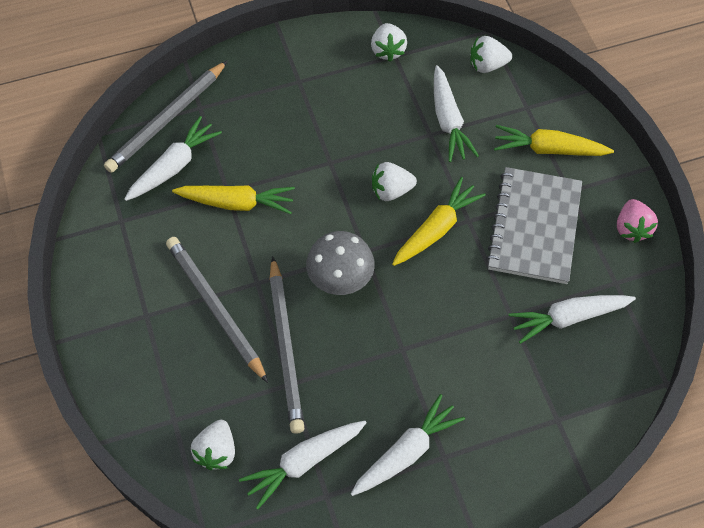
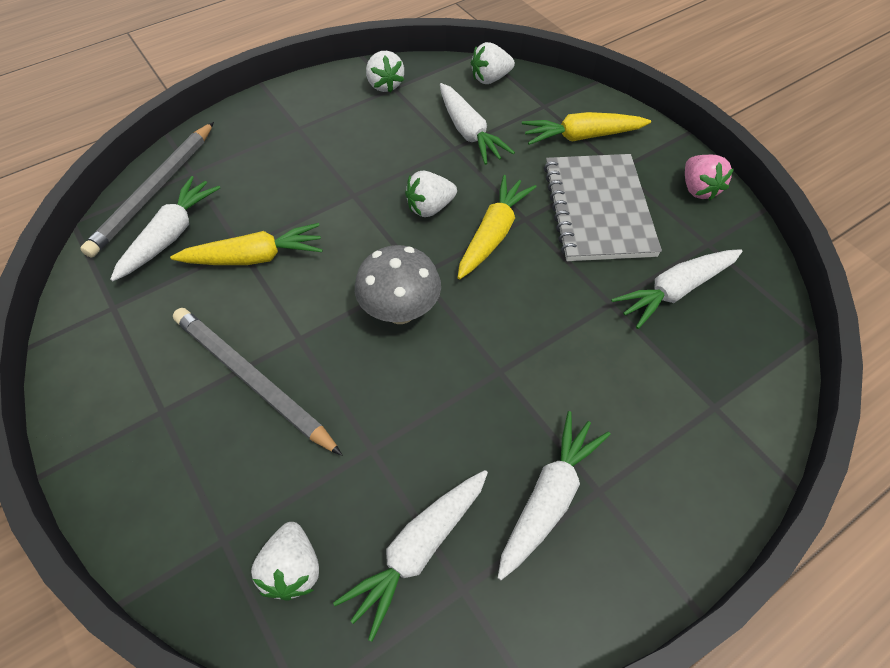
camera: 15 degrees left, 5 degrees down
grey pencil [269,256,304,434] -> none

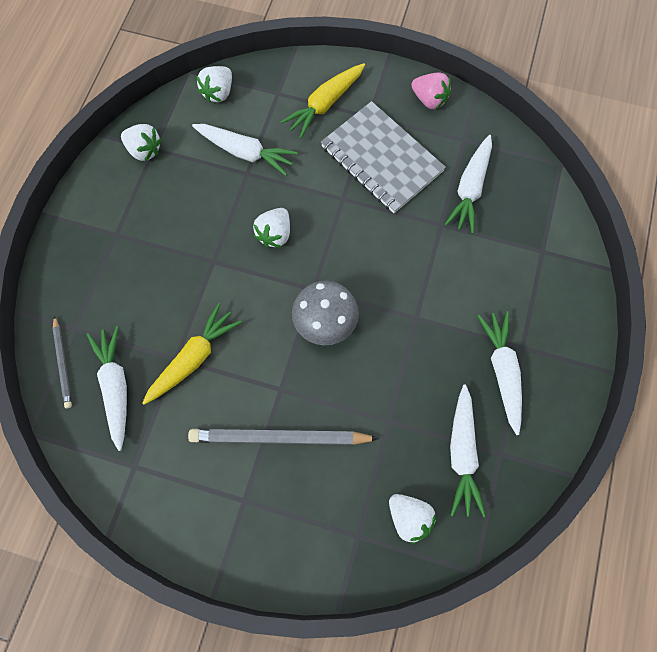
camera: 40 degrees left, 15 degrees up
grey pencil [80,122,214,258] -> grey pencil [53,316,72,408], size x0.54
yellow carrot [458,175,536,279] -> none

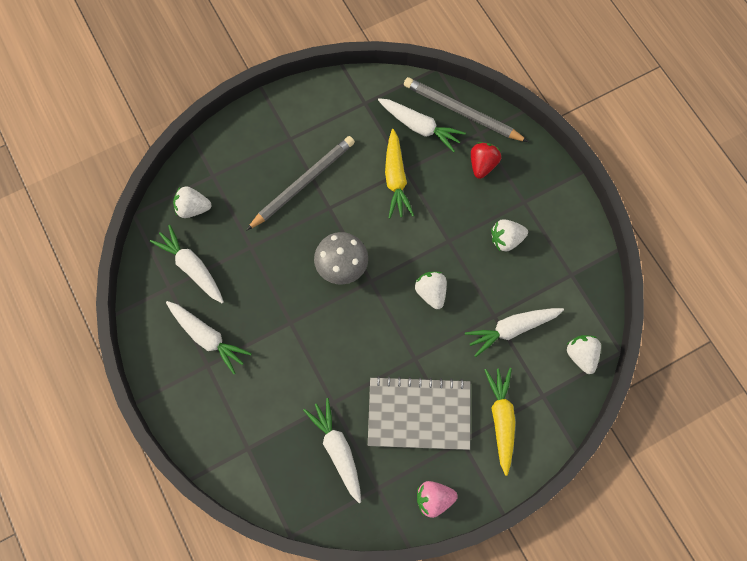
camera: 135 degrees right, 0 degrees up
grey pencil [53,316,72,408] -> grey pencil [404,77,528,142], size x1.85
white strawberry [121,124,162,161] -> white strawberry moved to [491,219,528,251]
none -> red strawberry [471,142,501,179]

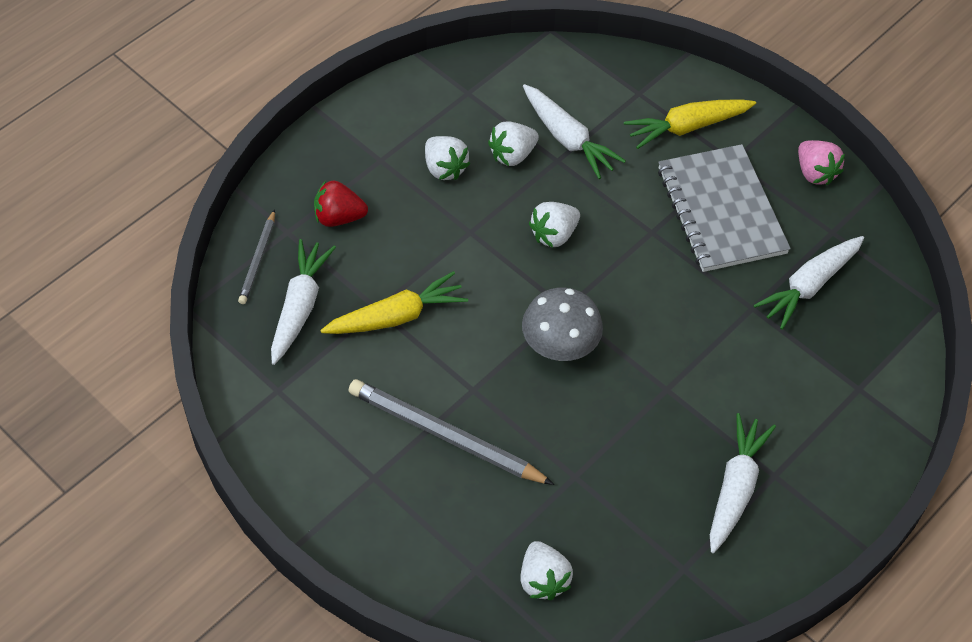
camera: 110 degrees left, 15 degrees down
white carrot [150,225,224,303] -> none
grey pencil [404,77,528,142] -> grey pencil [238,210,275,304], size x0.54
white strawberry [566,335,601,374] -> white strawberry moved to [488,122,539,166]

